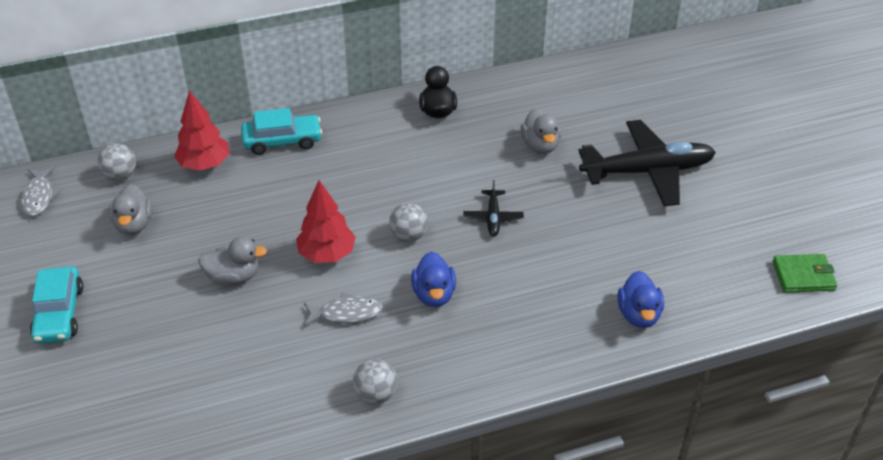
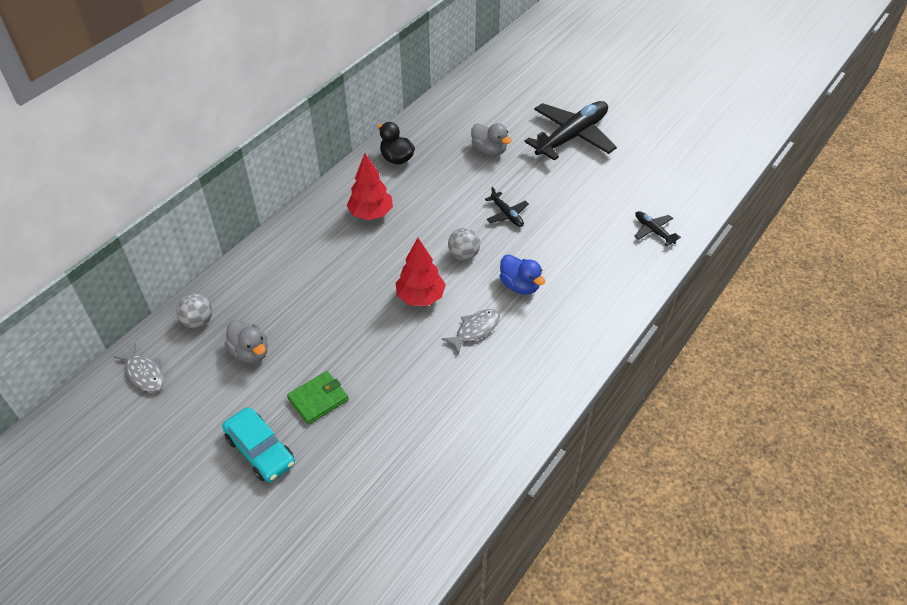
camera: 35 degrees left, 5 degrees up
red tree [174,90,229,171] -> red tree moved to [347,154,393,220]
grey duck [198,237,267,285] -> none
turquoise car [241,108,322,155] -> none
grey ball [353,359,398,404] -> none
blue duck [618,271,664,328] -> black plane [634,211,681,246]
green wallet [773,254,837,293] -> green wallet moved to [287,371,349,425]

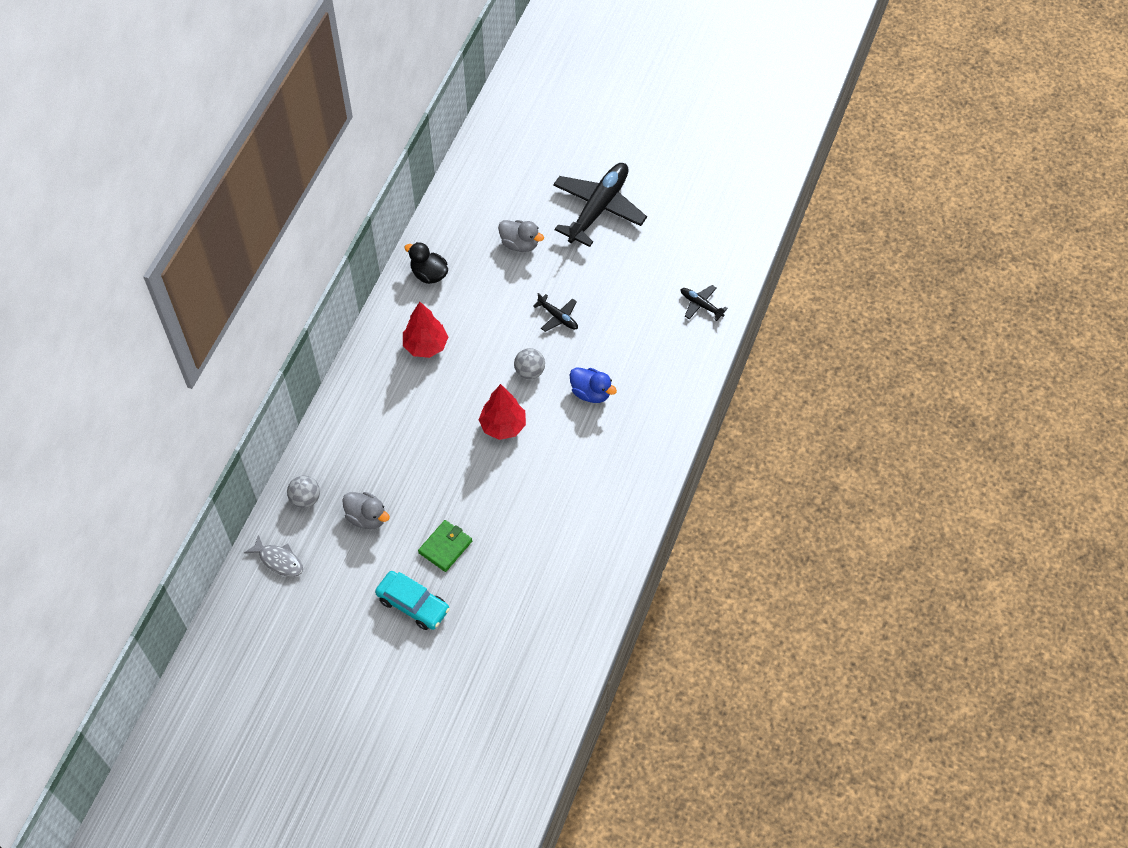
camera: 15 degrees left, 10 degrees up
grey fish [442,309,500,354] -> none

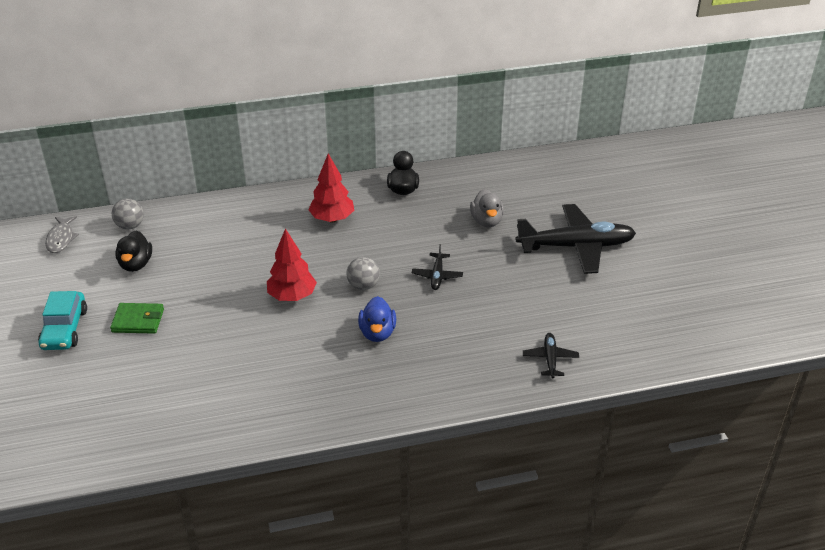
camera: 55 degrees right, 20 degrees down
grey duck [342,492,390,529] -> black duck [115,231,152,272]

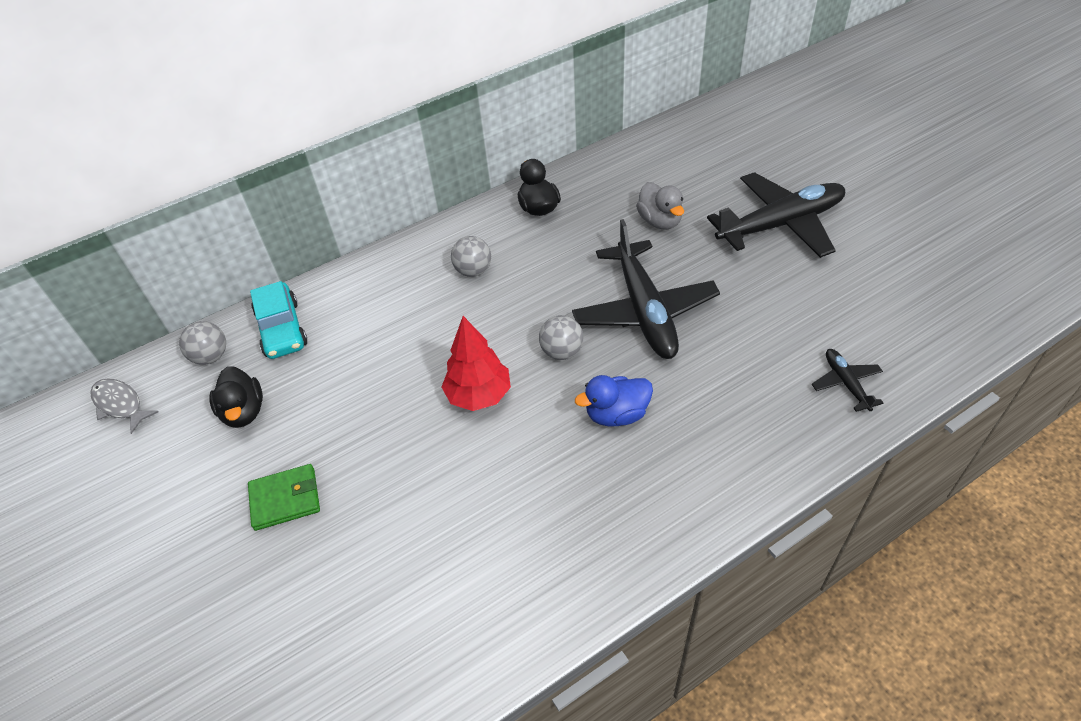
camera: 15 degrees left, 10 degrees up
turquoise car [38,291,87,350] -> turquoise car moved to [250,281,307,359]
grey fish [45,216,79,253] -> grey fish turned 150 degrees clockwise [90,379,158,434]
red tree [308,153,354,222] -> grey ball [451,236,491,277]
blue duck [358,296,396,342] -> blue duck turned 90 degrees clockwise [575,375,653,426]
black plane [412,244,463,290] -> black plane [572,219,720,359], size x2.19

